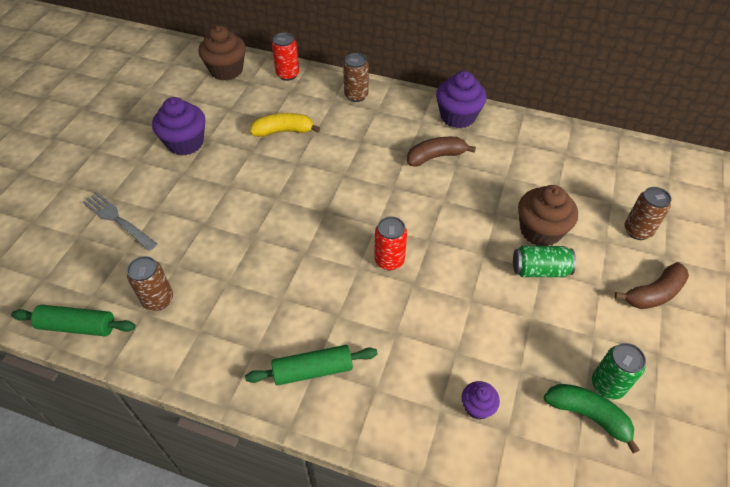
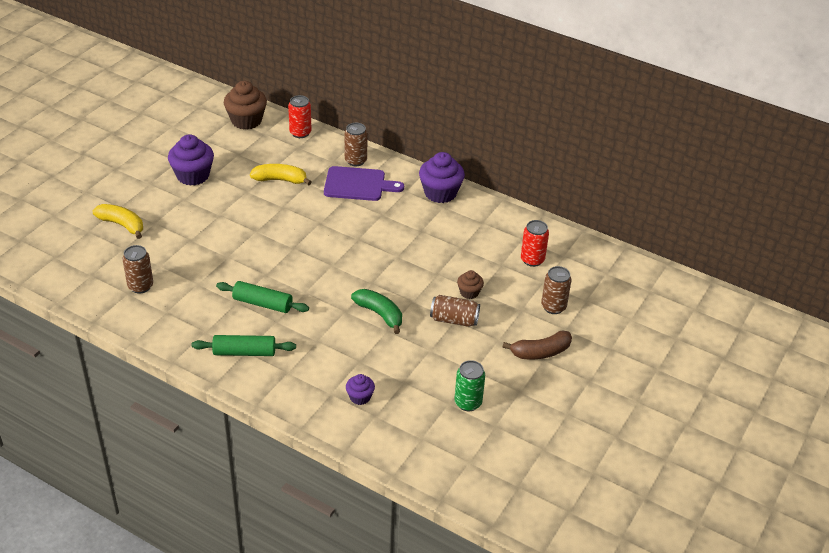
camera: 10 degrees right, 10 degrees down
green rolling pin [11,305,136,336] -> green rolling pin moved to [216,281,309,313]
grey fork [82,192,157,251] -> yellow banana [93,204,143,239]
red can [374,216,407,270] -> red can moved to [521,220,549,267]
brown banana [407,137,476,167] -> none
green can [513,246,576,277] -> brown can [430,295,480,327]
brown cupcake [518,185,578,246] -> brown cupcake [457,270,484,299], size x0.53
green banana [544,384,640,454] -> green banana moved to [351,289,402,334]
none -> purple cutting board [324,166,404,201]

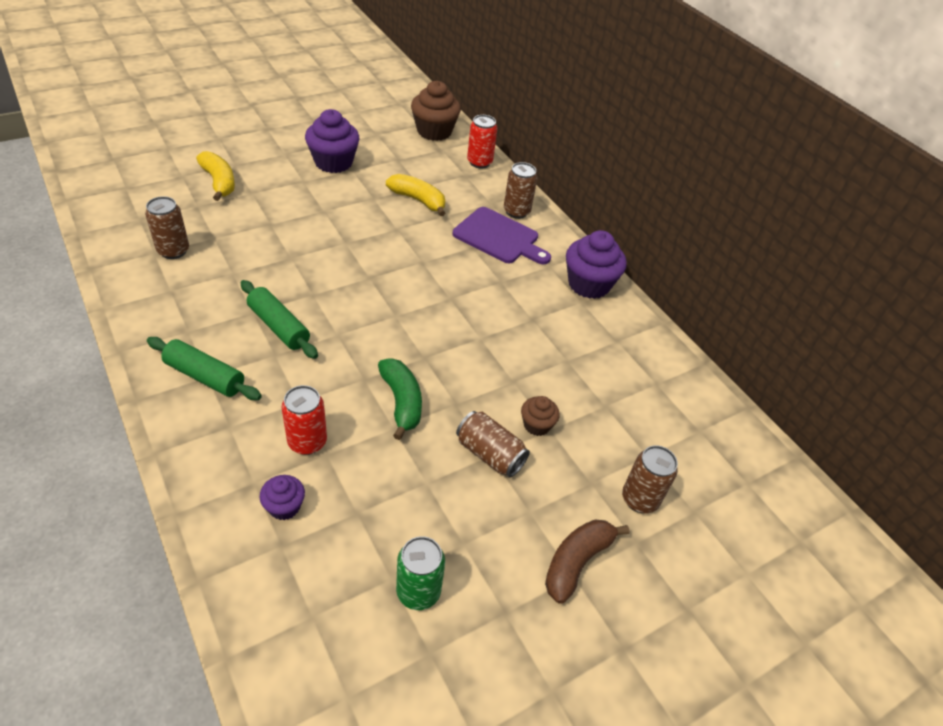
camera: 25 degrees right, 5 degrees up
brown banana [503,330,572,359] -> brown banana turned 120 degrees clockwise [545,519,629,604]
red can [521,220,549,267] -> red can moved to [282,385,327,455]

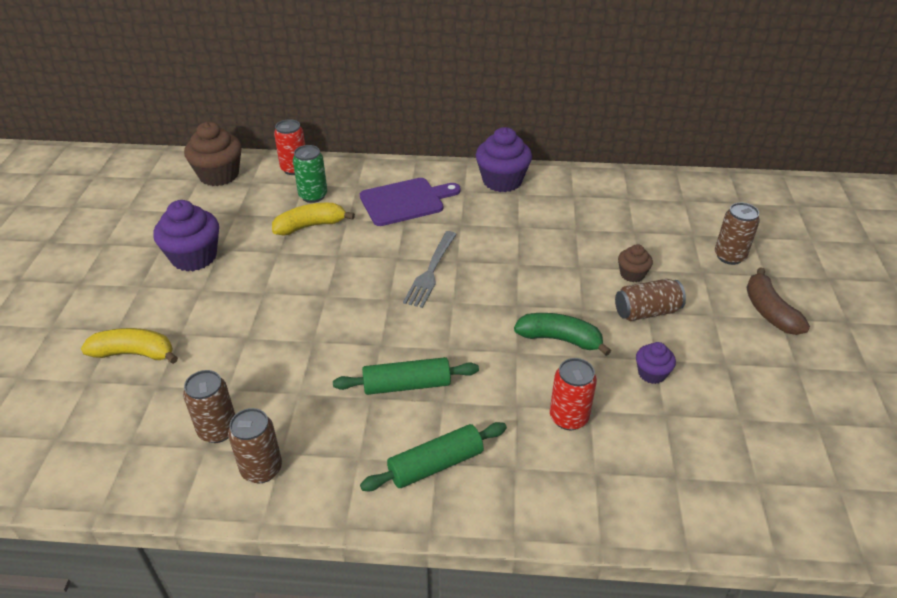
camera: 50 degrees left, 5 degrees down
purple cupcake [260,475,305,520] -> purple cupcake moved to [636,342,676,384]
green can [396,536,445,610] -> green can moved to [293,145,327,203]
brown can [504,162,537,219] -> brown can moved to [228,408,282,483]
none -> grey fork [403,231,457,308]

